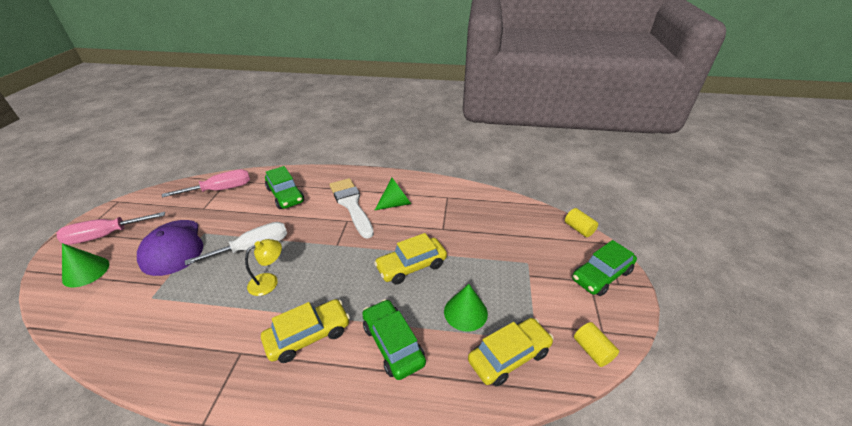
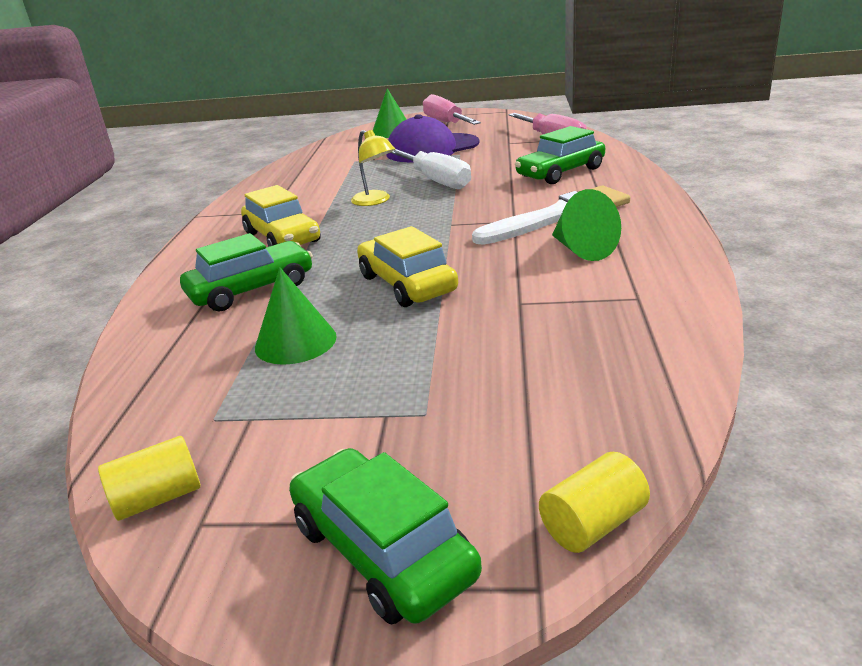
camera: 90 degrees right, 10 degrees down
yellow car [468,318,554,387] -> none

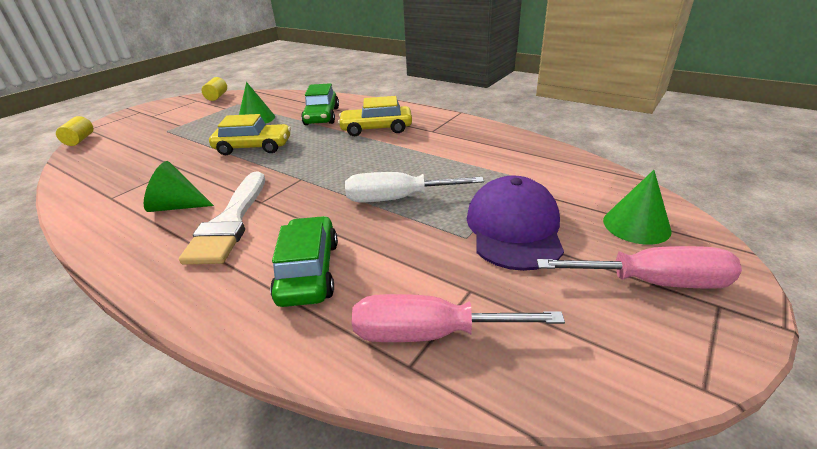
camera: 120 degrees right, 5 degrees up
green car [289,448,482,625] -> none
yellow lamp [351,130,395,206] -> none

